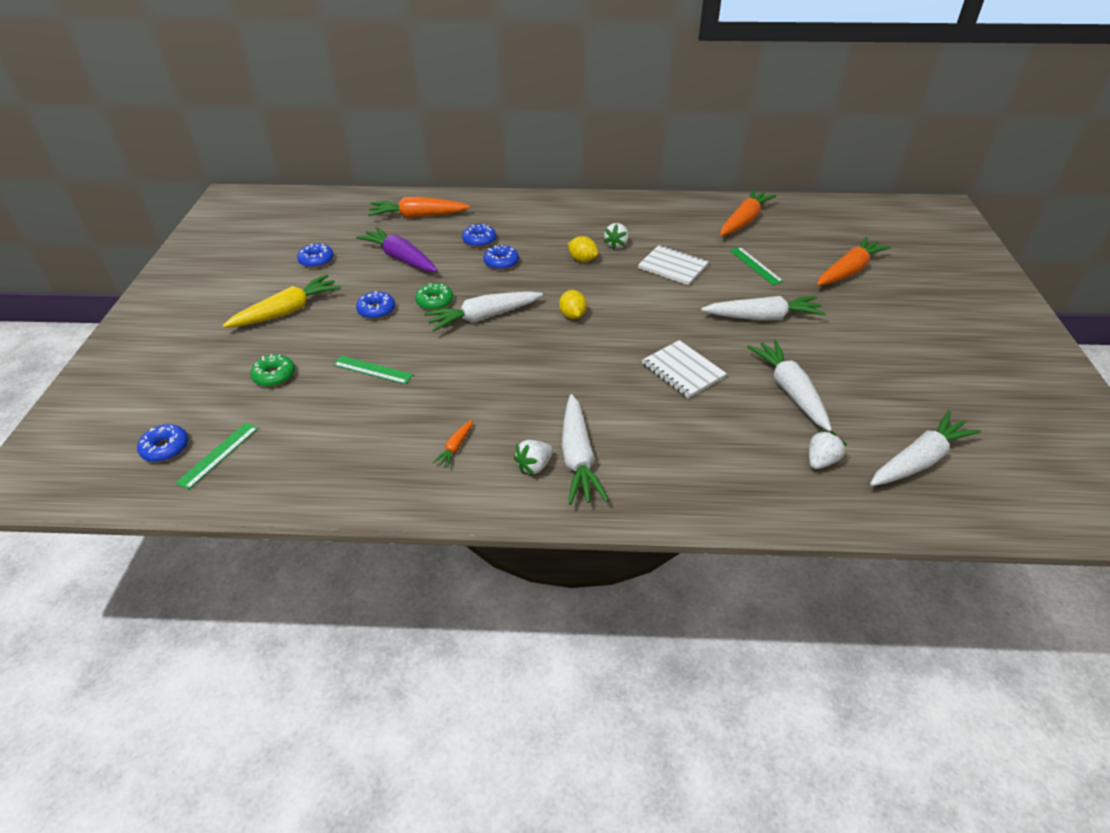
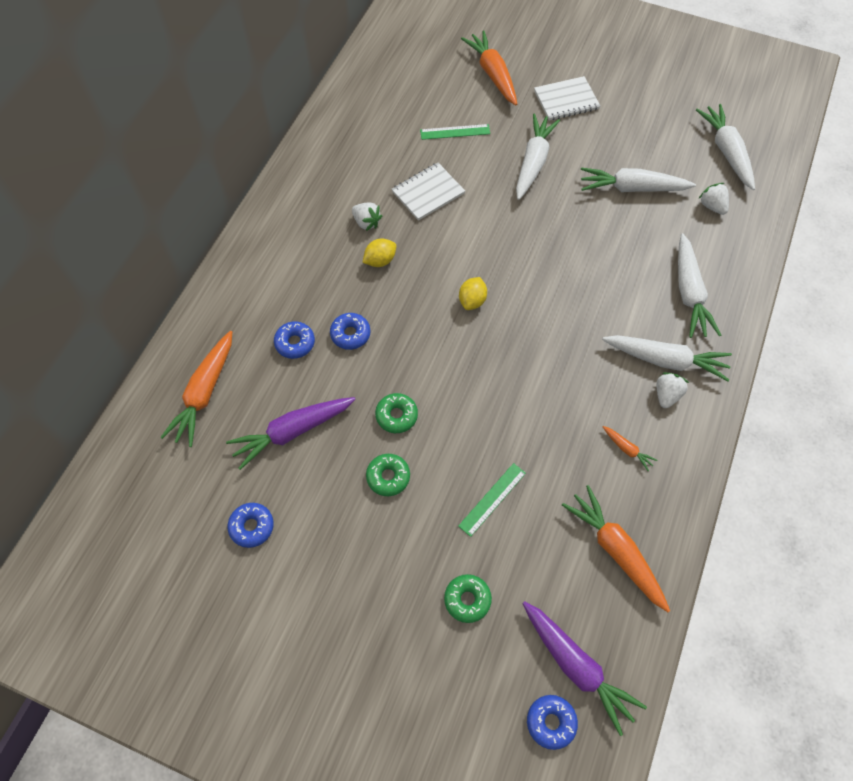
camera: 70 degrees left, 20 degrees up
green ruler [176,423,258,490] -> purple carrot [522,601,647,736]
yellow carrot [222,274,341,328] -> none
blue donut [356,291,395,319] -> green donut [366,454,410,496]
white carrot [424,292,543,332] -> white carrot moved to [678,233,721,338]
white strawberry [514,440,553,475] -> white strawberry turned 135 degrees counterclockwise [656,372,689,408]
yellow lemon [559,290,587,319] -> yellow lemon turned 75 degrees counterclockwise [459,277,487,310]
white notebook [642,340,727,398] -> white notebook moved to [534,76,600,121]
orange carrot [720,189,776,236] -> orange carrot moved to [562,485,670,612]

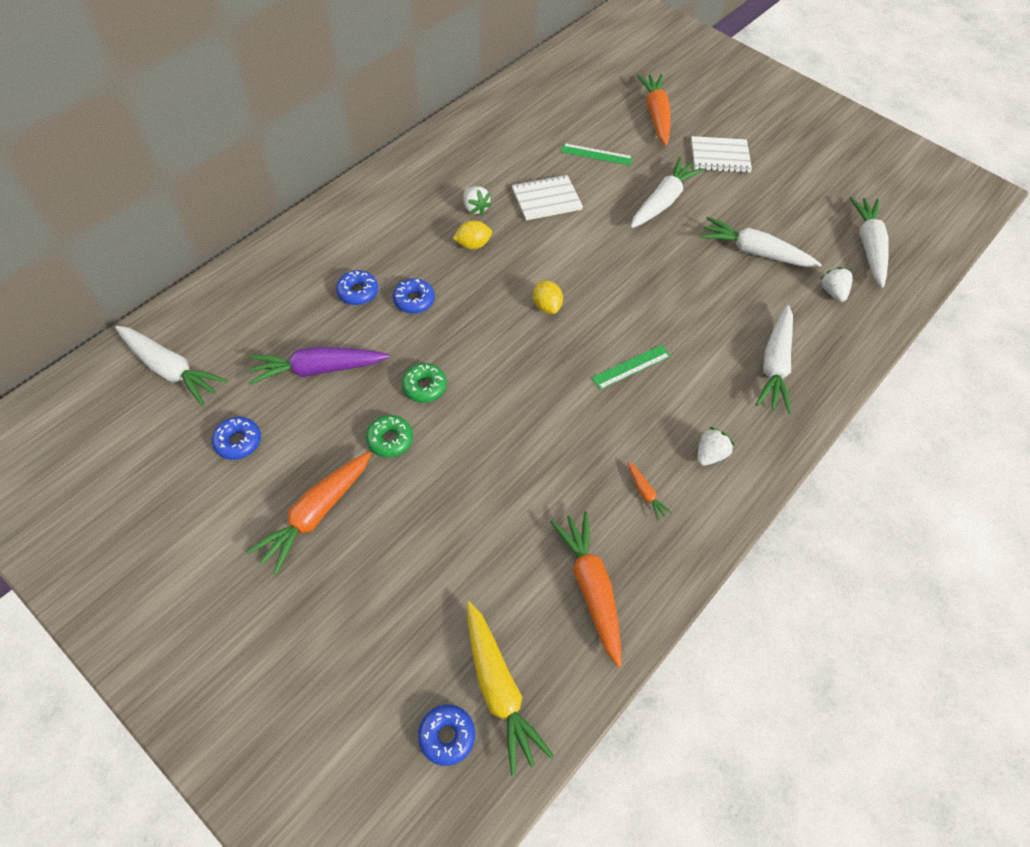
camera: 15 degrees right, 5 degrees down
orange carrot [160,331,232,447] -> orange carrot moved to [247,452,372,575]
green donut [444,574,492,623] -> none
green ruler [458,463,526,537] -> green ruler moved to [592,345,670,390]
yellow lemon [459,277,487,310] -> yellow lemon turned 60 degrees counterclockwise [533,281,563,314]
purple carrot [522,601,647,736] -> yellow carrot [467,602,554,776]
white carrot [602,335,732,381] -> white carrot moved to [115,326,228,406]

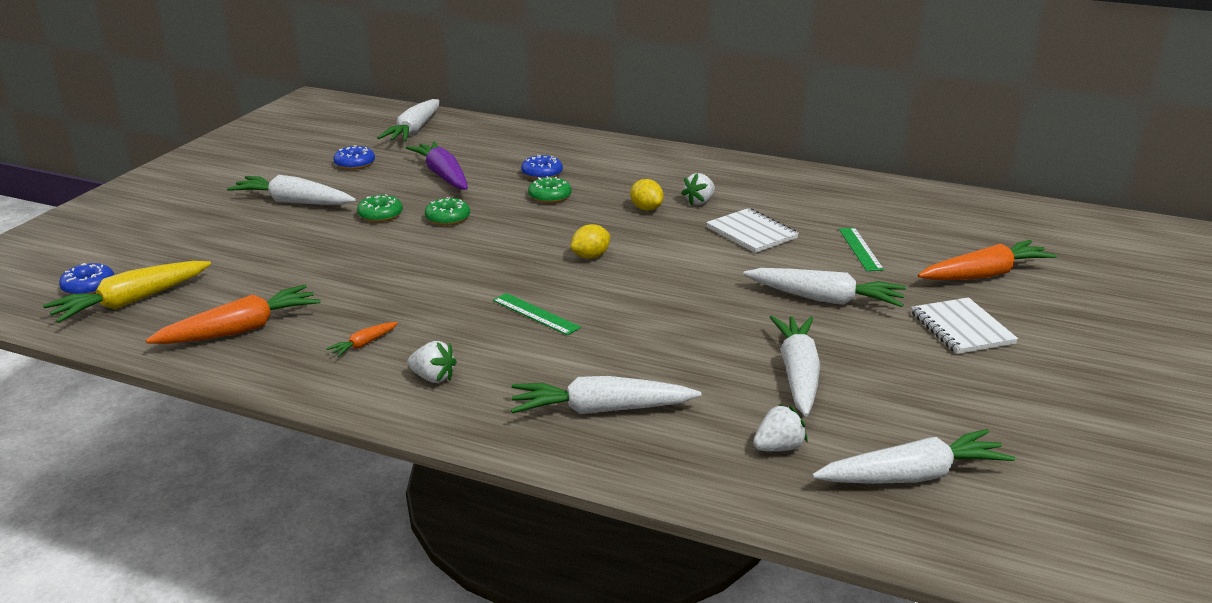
camera: 75 degrees right, 30 degrees down
orange carrot [247,452,372,575] -> white carrot [227,175,356,205]
blue donut [393,278,435,314] -> green donut [528,176,572,203]

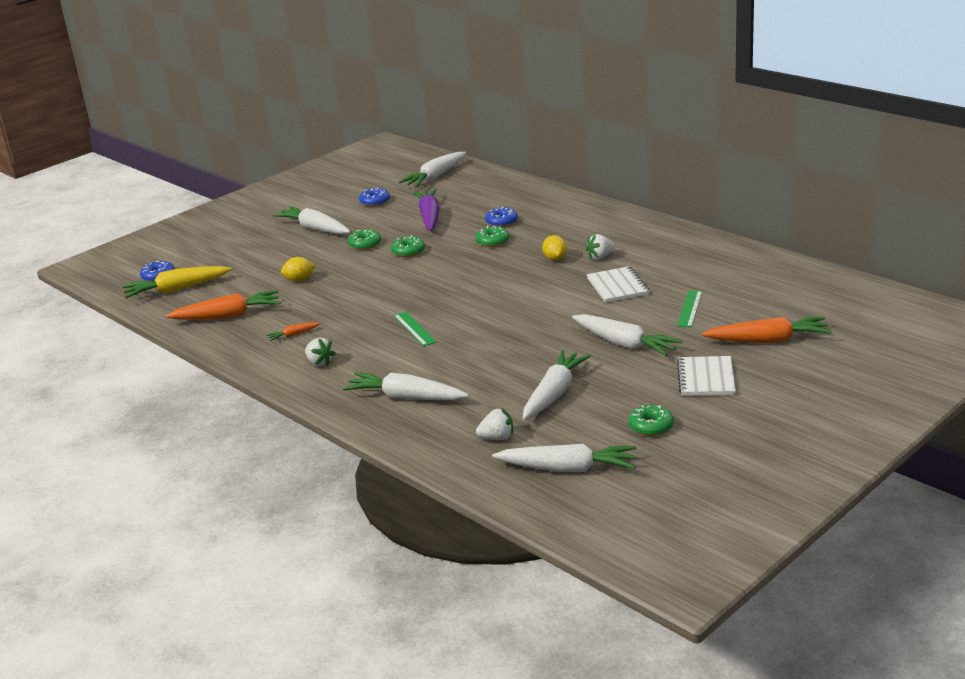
camera: 25 degrees right, 0 degrees up
yellow lemon [571,224,610,259] -> yellow lemon moved to [281,257,316,281]
none -> green donut [628,405,673,436]

